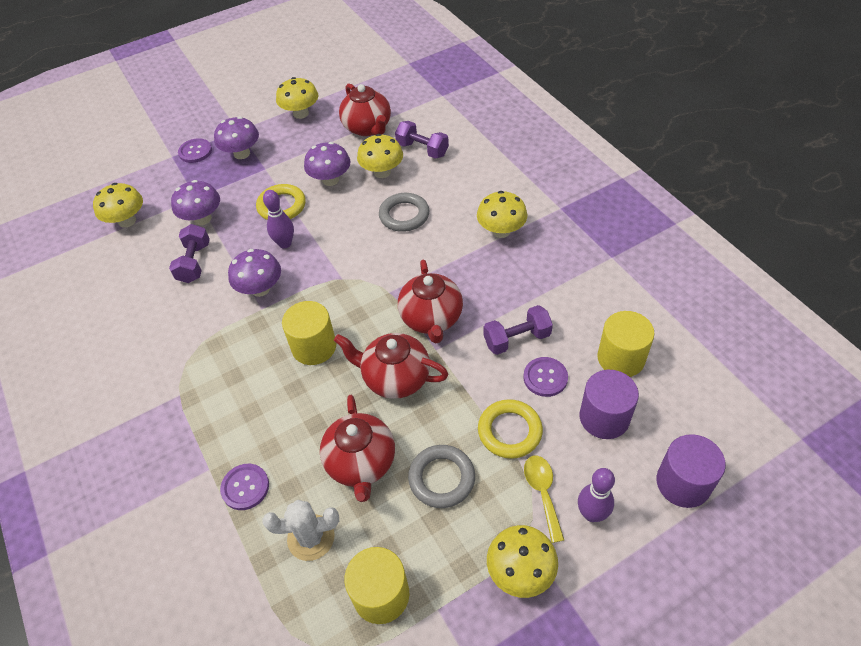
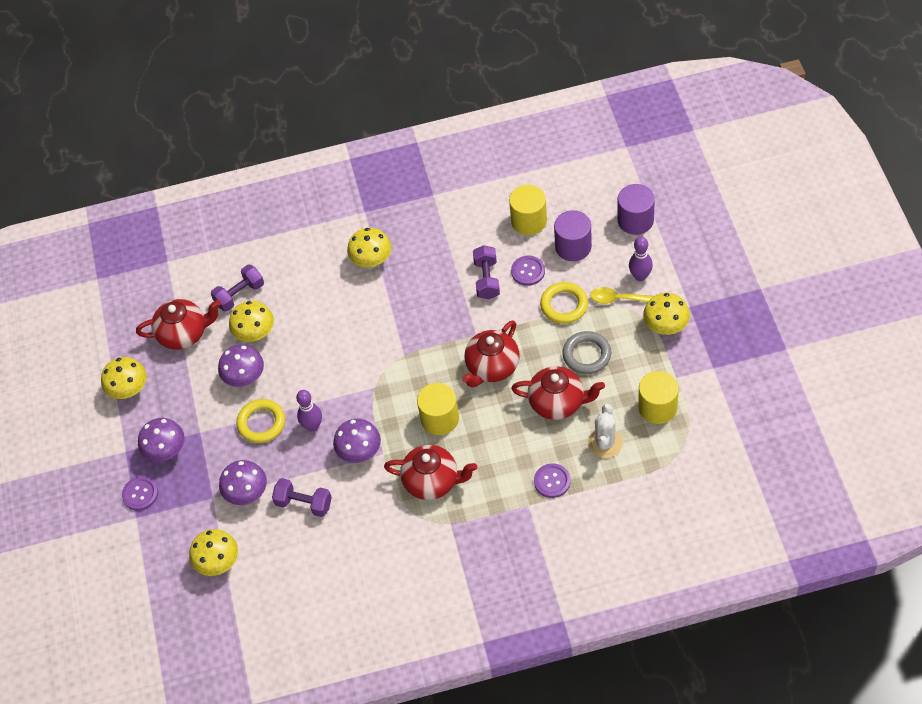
camera: 70 degrees left, 5 degrees up
grey ring [379,193,429,232] -> none
red teapot [398,260,463,343] -> red teapot moved to [384,445,477,500]

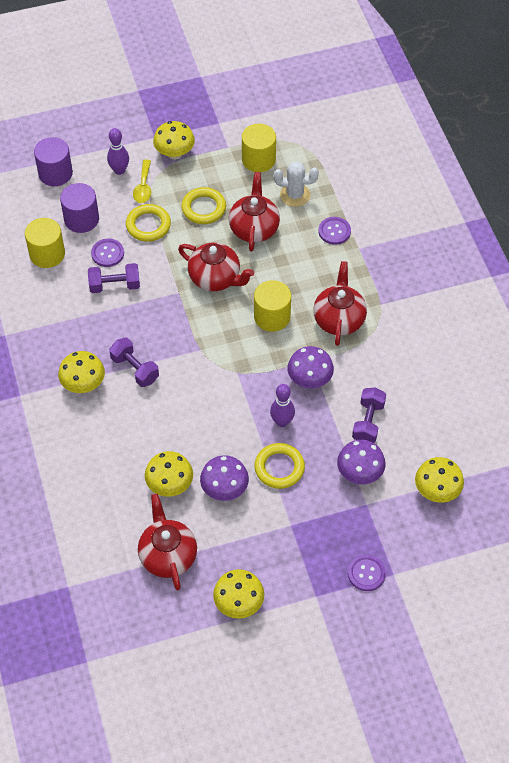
camera: 100 degrees left, 0 degrees up
purple mushroom [138,418,185,462] -> none
purple dumbbell [211,265,264,312] -> purple dumbbell moved to [109,338,159,387]
grey ring [562,331,611,374] -> yellow ring [181,187,226,224]

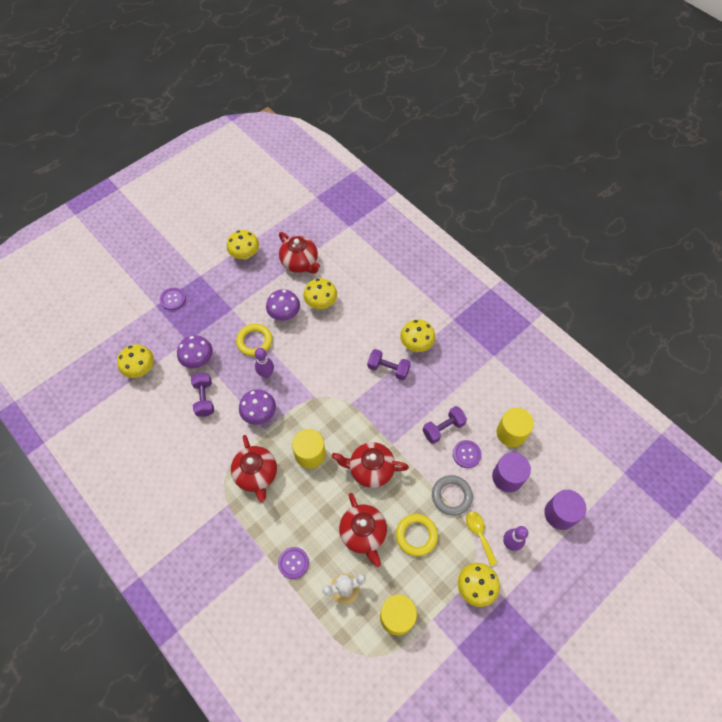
camera: 155 degrees right, 5 degrees up
yellow ring [126,204,171,242] -> grey ring [432,475,473,516]

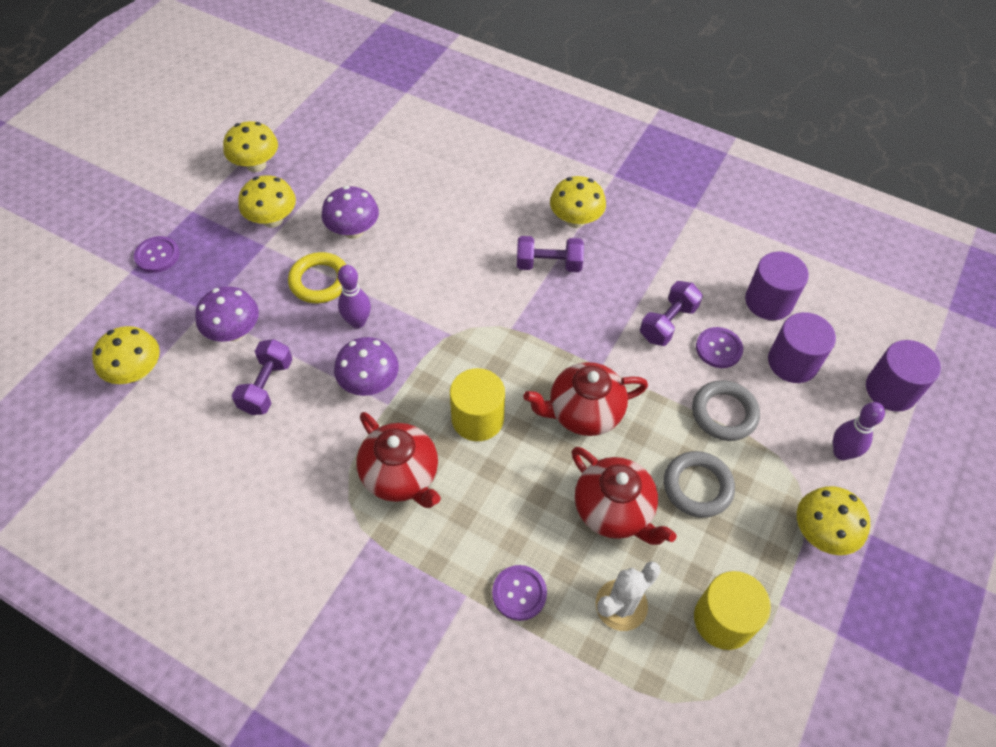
camera: 20 degrees left, 5 degrees down
purple dumbbell [191,372,214,417] -> purple dumbbell turned 45 degrees clockwise [232,339,293,415]
red teapot [279,232,320,274] -> none
yellow mushroom [303,278,337,309] -> yellow mushroom moved to [238,175,296,228]
yellow ring [396,514,438,556] -> grey ring [664,451,735,518]
yellow spoon [466,511,497,566] -> none
yellow cylinder [496,408,534,447] -> purple cylinder [745,252,809,320]

